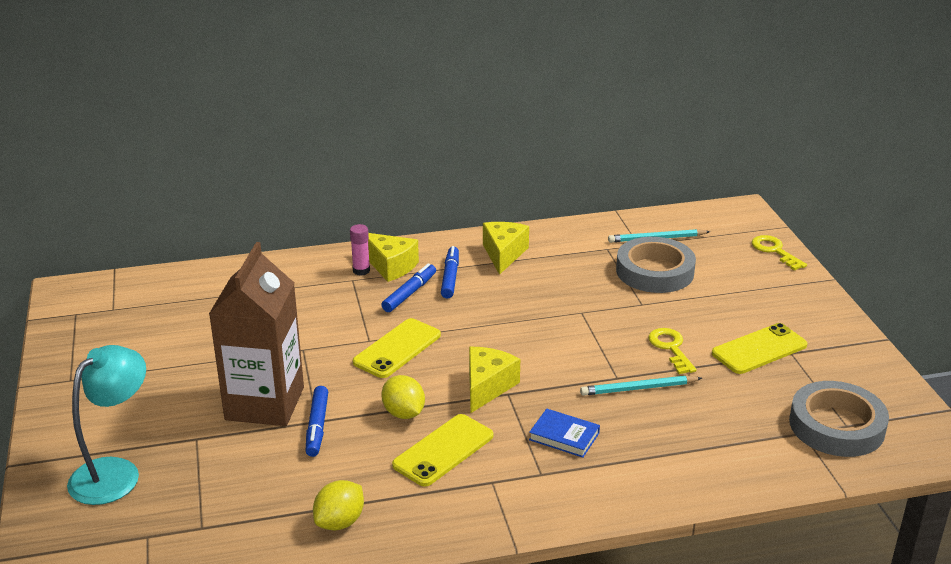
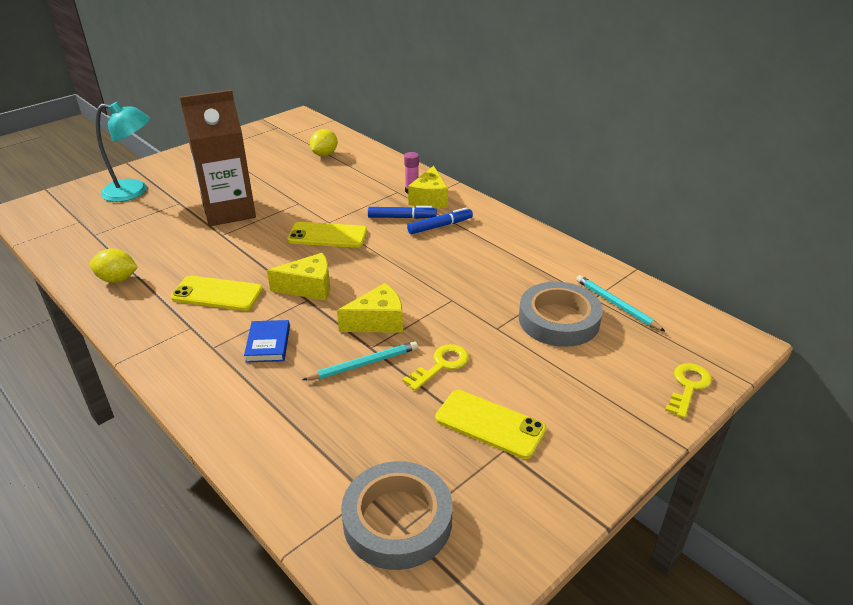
camera: 60 degrees right, 5 degrees up
blue marker [306,386,328,457] -> none
yellow lemon [381,375,425,419] -> yellow lemon moved to [310,129,338,156]
yellow cheese [483,222,529,275] -> yellow cheese moved to [337,283,403,333]
turquoise pencil [580,376,702,396] -> turquoise pencil turned 105 degrees clockwise [302,341,418,380]

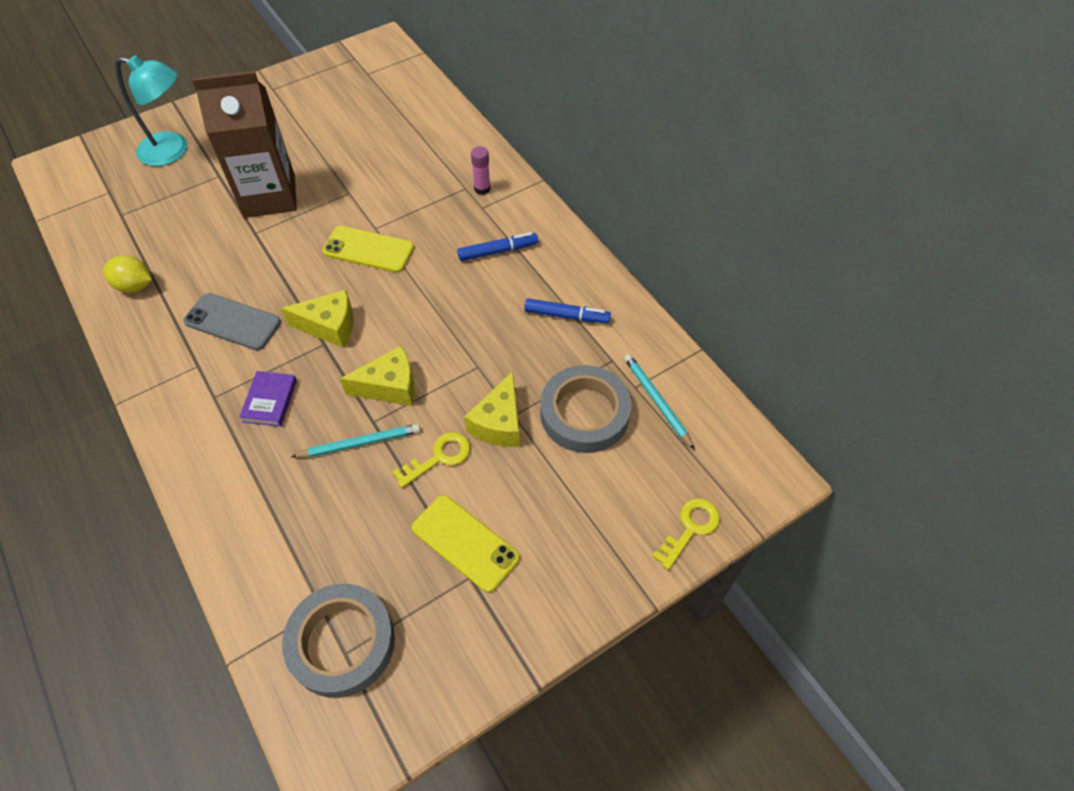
camera: 10 degrees right, 20 degrees up
yellow phone [171,276,263,311] -> grey phone [183,293,281,350]
blue book [244,320,290,363] -> purple book [239,371,297,427]
yellow lemon [310,129,338,156] -> none
blue marker [368,206,437,219] -> blue marker moved to [524,299,611,323]
yellow cheese [408,166,448,208] -> yellow cheese moved to [464,371,520,447]

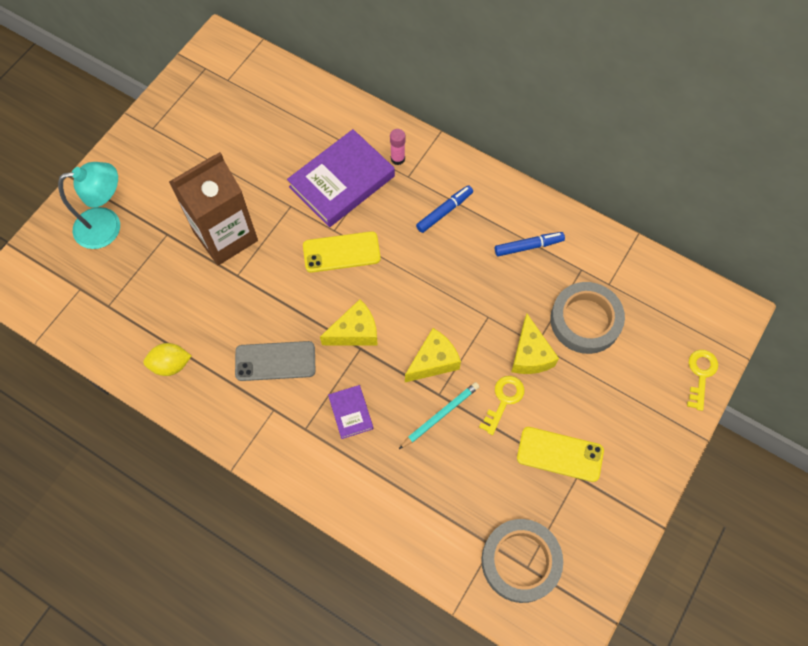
camera: 25 degrees left, 10 degrees up
turquoise pencil [624,354,695,450] -> none
none -> purple book [287,129,395,227]

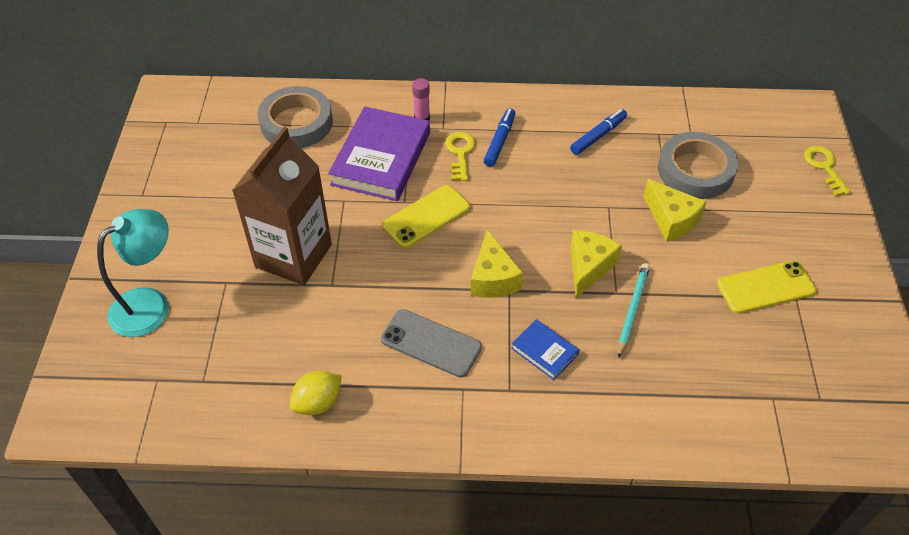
camera: 30 degrees left, 15 degrees down
grey phone [235,341,315,381] -> grey phone turned 60 degrees clockwise [381,309,482,378]
yellow cheese [320,299,378,346] -> yellow cheese turned 135 degrees clockwise [471,230,523,298]
purple book [328,385,373,439] -> blue book [511,319,579,380]
yellow key [479,376,525,435] -> yellow key moved to [445,132,475,181]
grey tape [481,519,563,603] -> grey tape moved to [258,86,333,148]

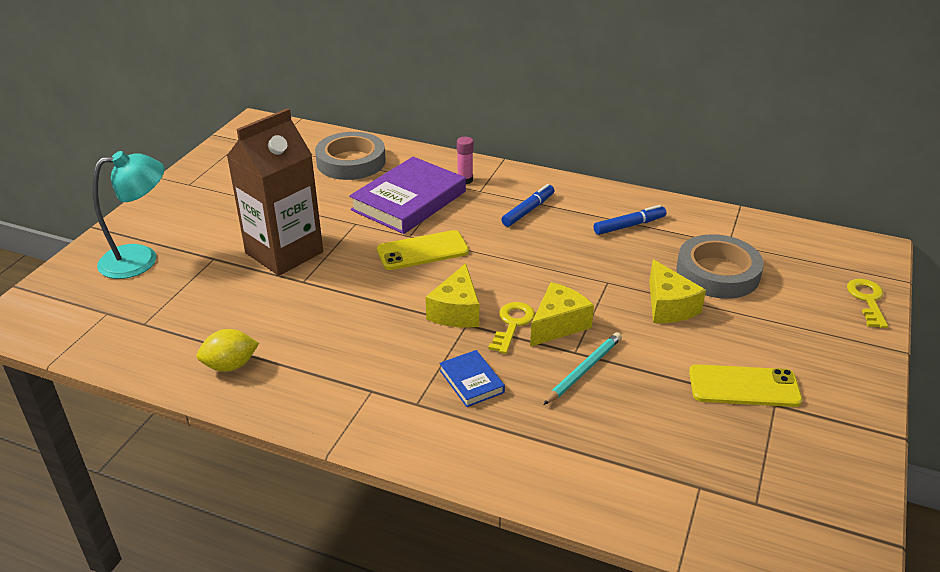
camera: 20 degrees right, 15 degrees down
grey phone [381,309,482,378] -> none
yellow key [445,132,475,181] -> yellow key moved to [488,302,535,354]

